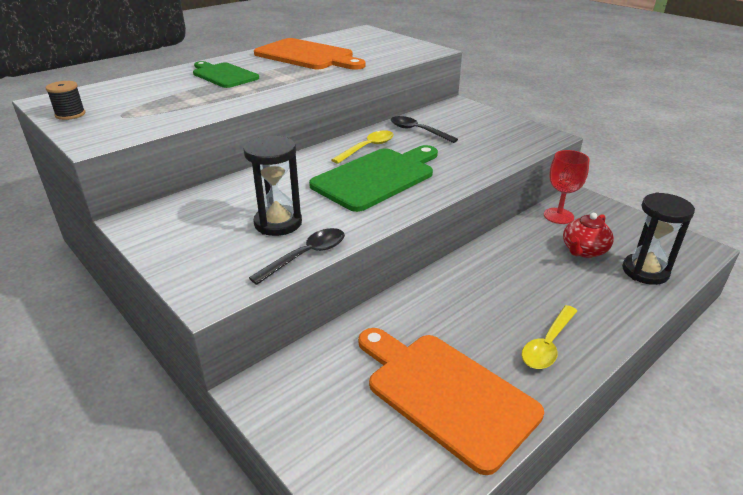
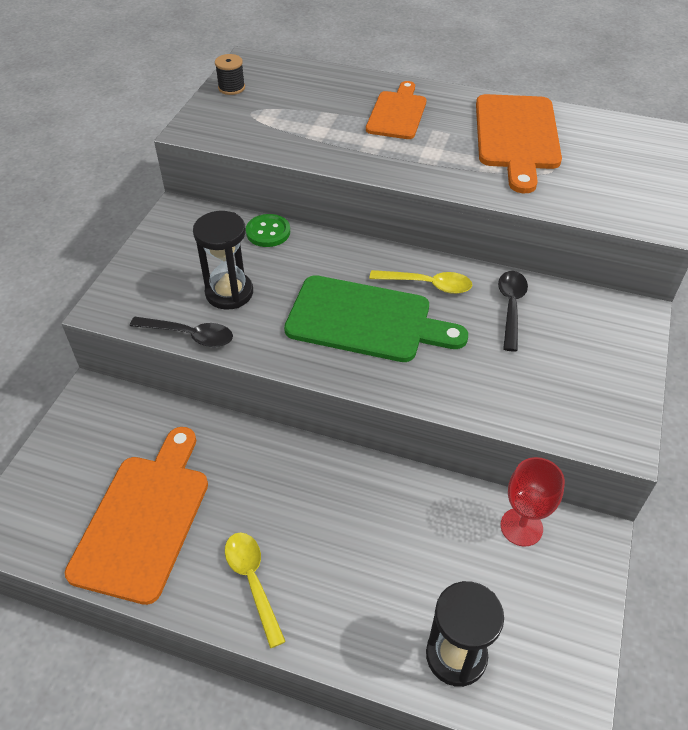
camera: 60 degrees right, 15 degrees up
green cutting board [193,61,259,88] -> orange cutting board [366,81,426,139]
yellow spoon [522,305,577,369] -> yellow spoon turned 60 degrees clockwise [225,532,286,648]
red teapot [563,213,614,258] -> none
none -> green button [246,214,290,247]

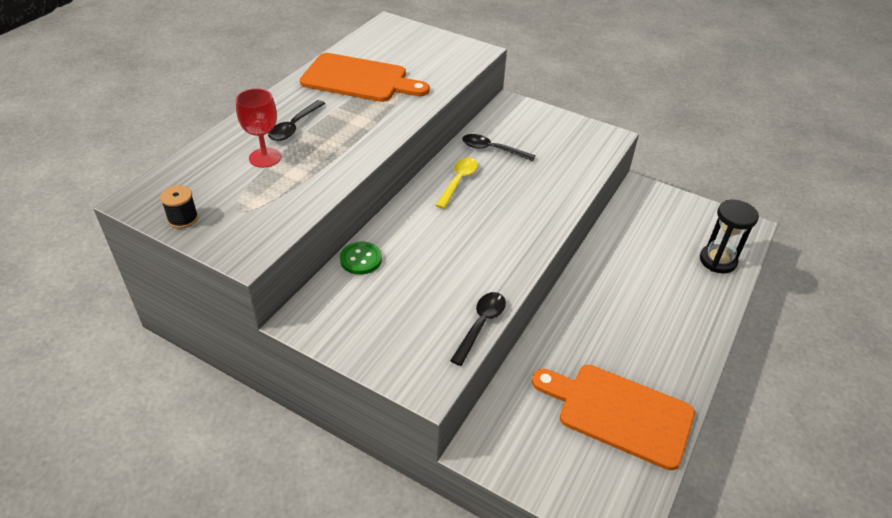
camera: 80 degrees left, 5 degrees down
black hourglass [193,211,253,310] -> none
yellow spoon [225,532,286,648] -> none
green cutting board [284,275,468,362] -> none
orange cutting board [366,81,426,139] -> black spoon [268,100,325,141]
red goblet [501,457,565,546] -> red goblet moved to [236,88,281,168]

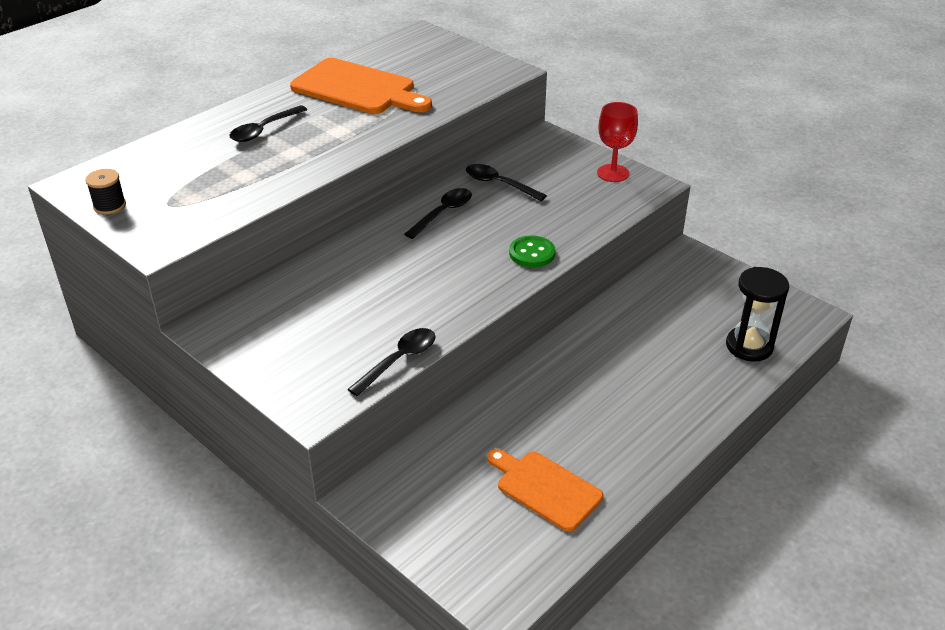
camera: 15 degrees right, 5 degrees down
red goblet [236,88,281,168] -> red goblet moved to [597,102,638,182]
green button [340,242,382,275] -> green button moved to [509,235,555,267]
yellow spoon [435,158,478,209] -> black spoon [404,188,472,239]
orange cutting board [532,365,695,470] -> orange cutting board [487,449,603,532], size x0.64

